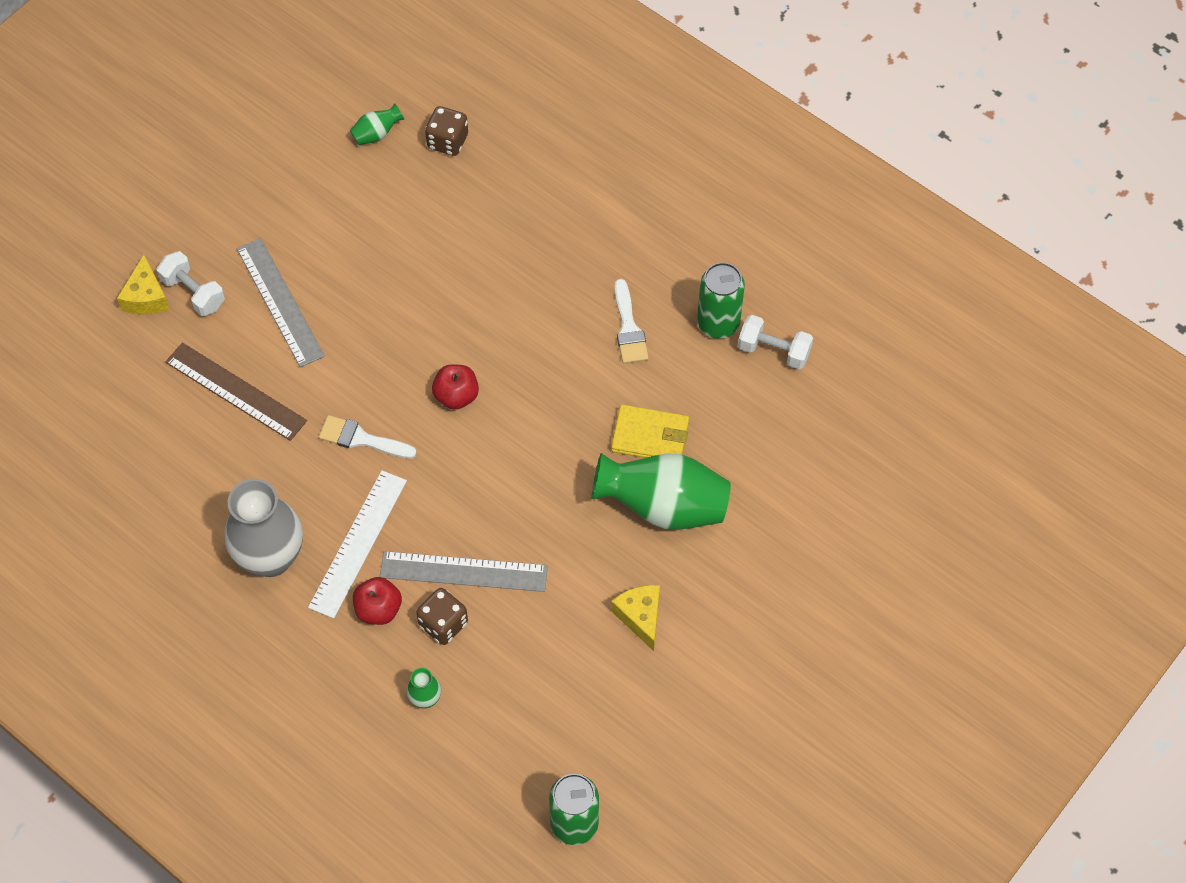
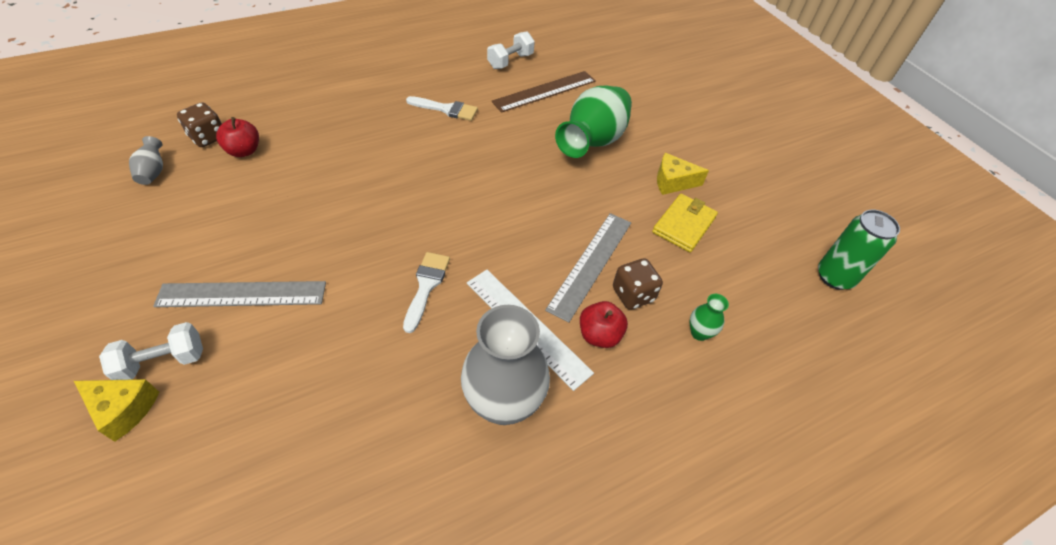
camera: 70 degrees left, 10 degrees down
brown ruler [165,342,307,441] -> brown ruler moved to [492,71,596,113]
white brush [319,415,417,459] -> white brush turned 150 degrees clockwise [403,252,450,333]
green vase [350,103,404,145] -> grey vase [129,136,163,185]
red apple [432,365,479,410] -> red apple moved to [216,117,259,157]
yellow wallet [611,404,689,458] -> yellow wallet moved to [652,194,718,252]
green can [697,262,745,339] -> none

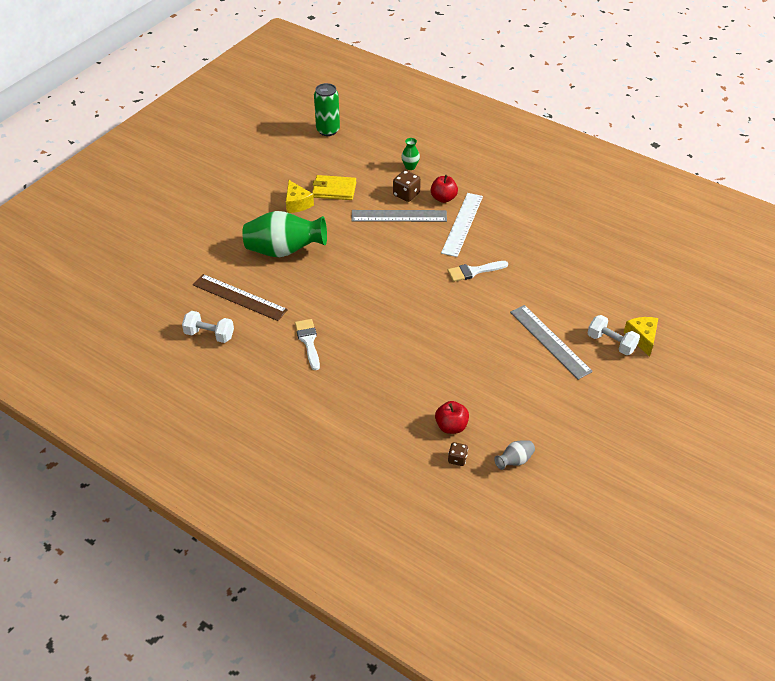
camera: 115 degrees left, 5 degrees down
brown dice [177,102,222,147] -> brown dice [448,442,468,466], size x0.62
grey vase [461,305,550,425] -> none

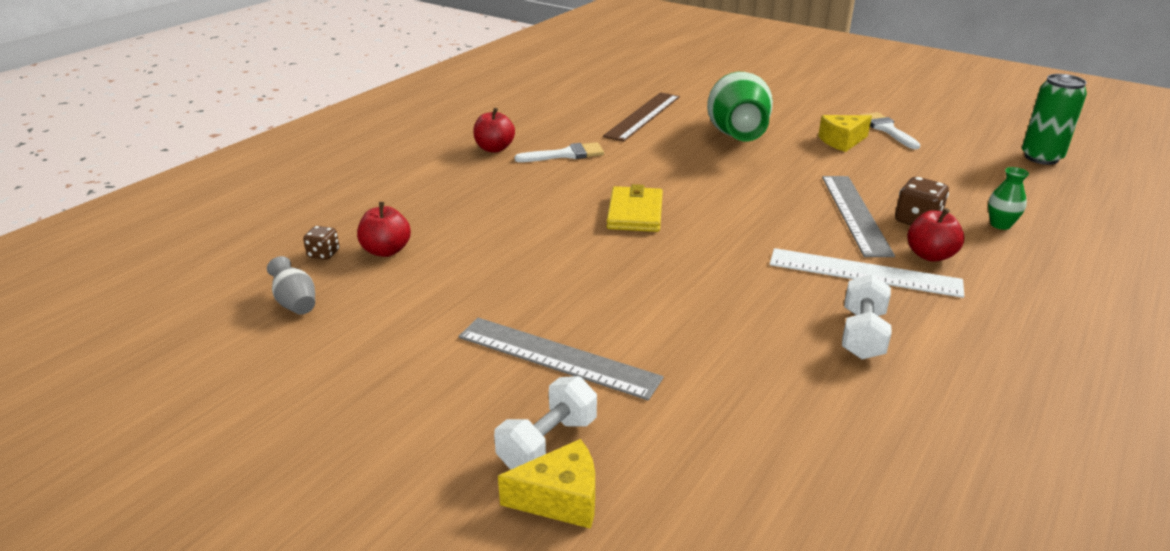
camera: 90 degrees right, 15 degrees down
white dumbbell [182,311,234,343] -> white dumbbell moved to [842,274,891,359]
yellow wallet [312,175,356,200] -> yellow wallet moved to [607,184,663,232]
white brush [447,261,508,282] -> white brush moved to [860,112,921,149]
grey ruler [510,305,593,380] -> grey ruler turned 60 degrees clockwise [458,318,664,400]
none -> red apple [473,108,515,153]

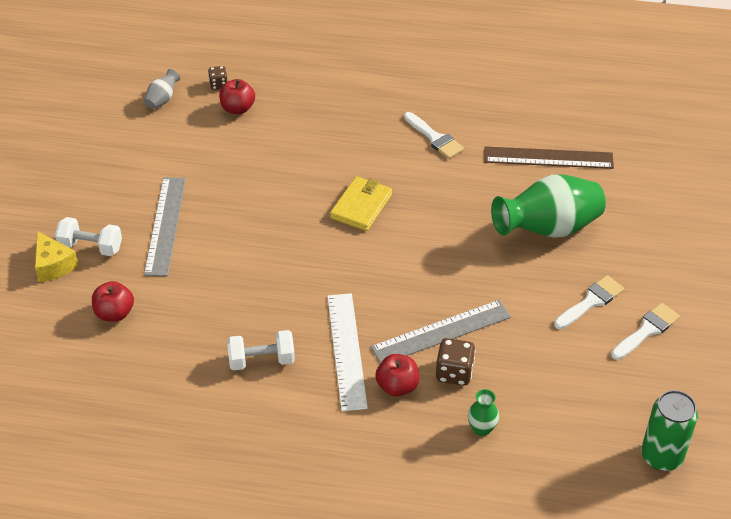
camera: 65 degrees right, 15 degrees up
red apple [473,108,515,153] -> red apple moved to [92,281,134,322]
yellow wallet [607,184,663,232] -> yellow wallet turned 45 degrees counterclockwise [330,176,392,231]
yellow cheese [818,115,872,152] -> white brush [554,275,624,329]

